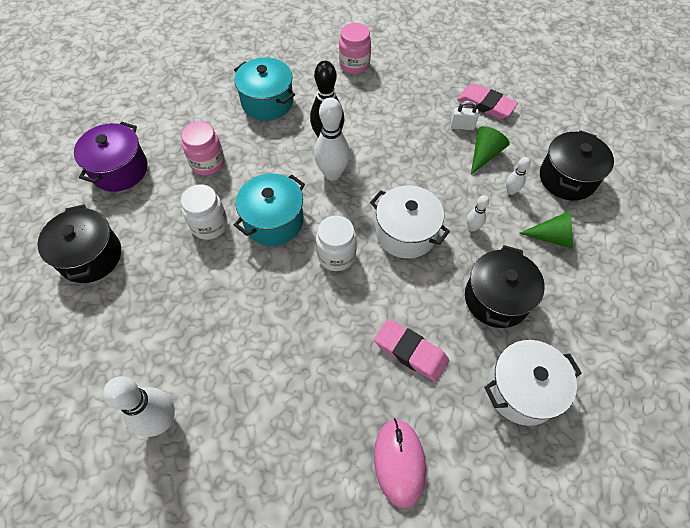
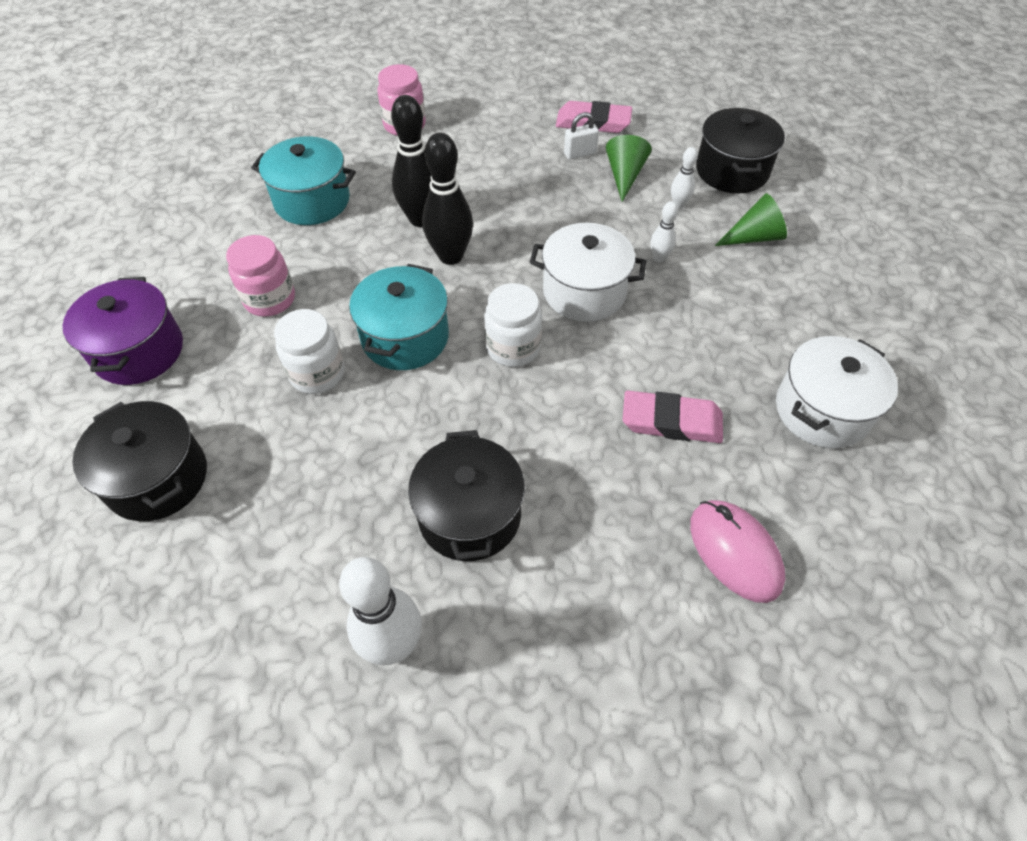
camera: 25 degrees left, 5 degrees down
white bowling pin [314,97,350,181] -> black bowling pin [422,132,473,265]
black pot [465,245,545,328] -> black pot moved to [408,430,525,561]

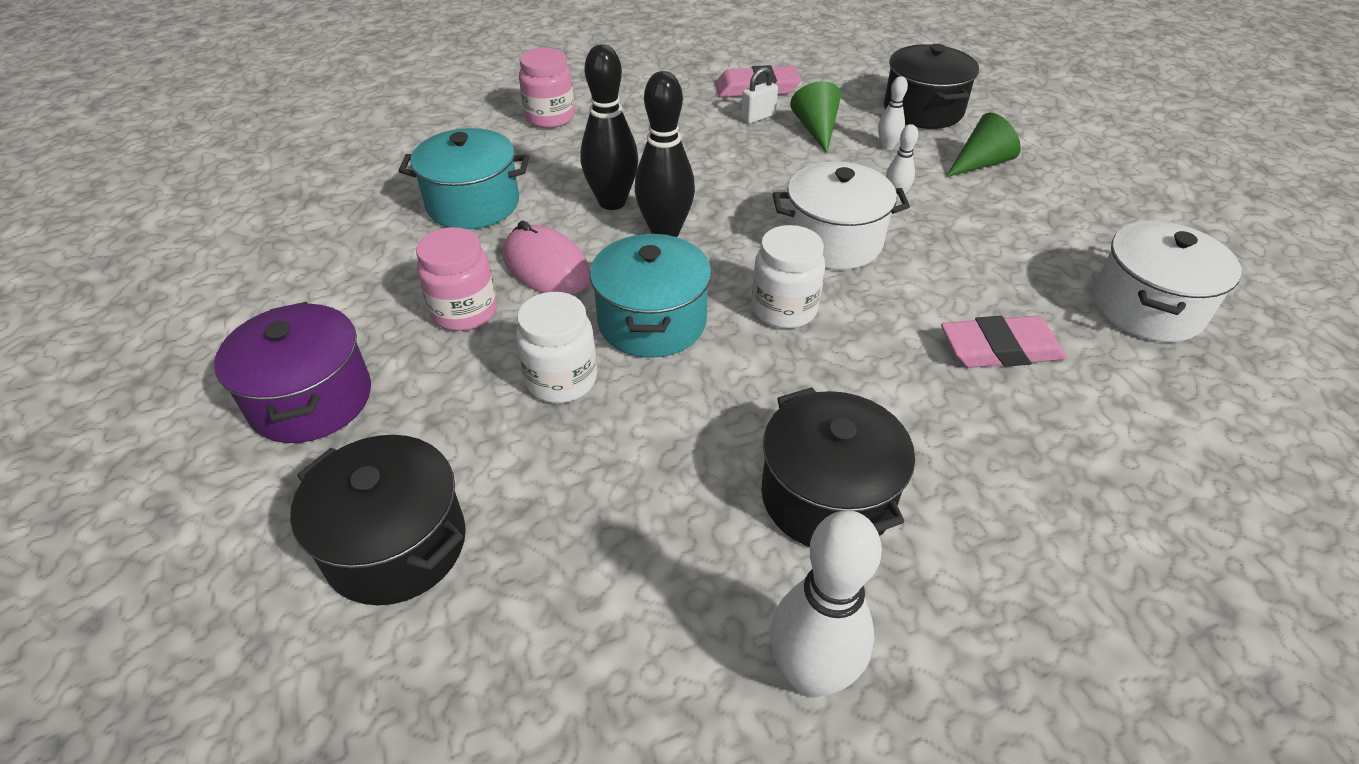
camera: 15 degrees left, 10 degrees down
pink mouse [690,500,786,603] -> pink mouse moved to [503,220,590,295]

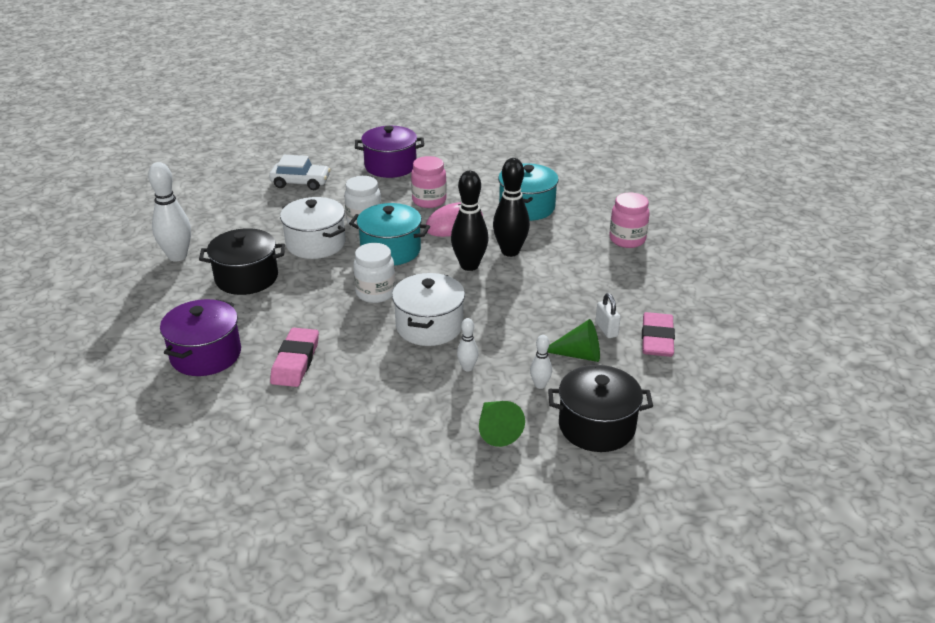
camera: 105 degrees right, 10 degrees down
black pot [290,435,466,605] -> white car [269,155,331,190]
white pot [1093,221,1242,342] -> white pot moved to [280,197,345,259]
none -> purple pot [160,299,241,376]

